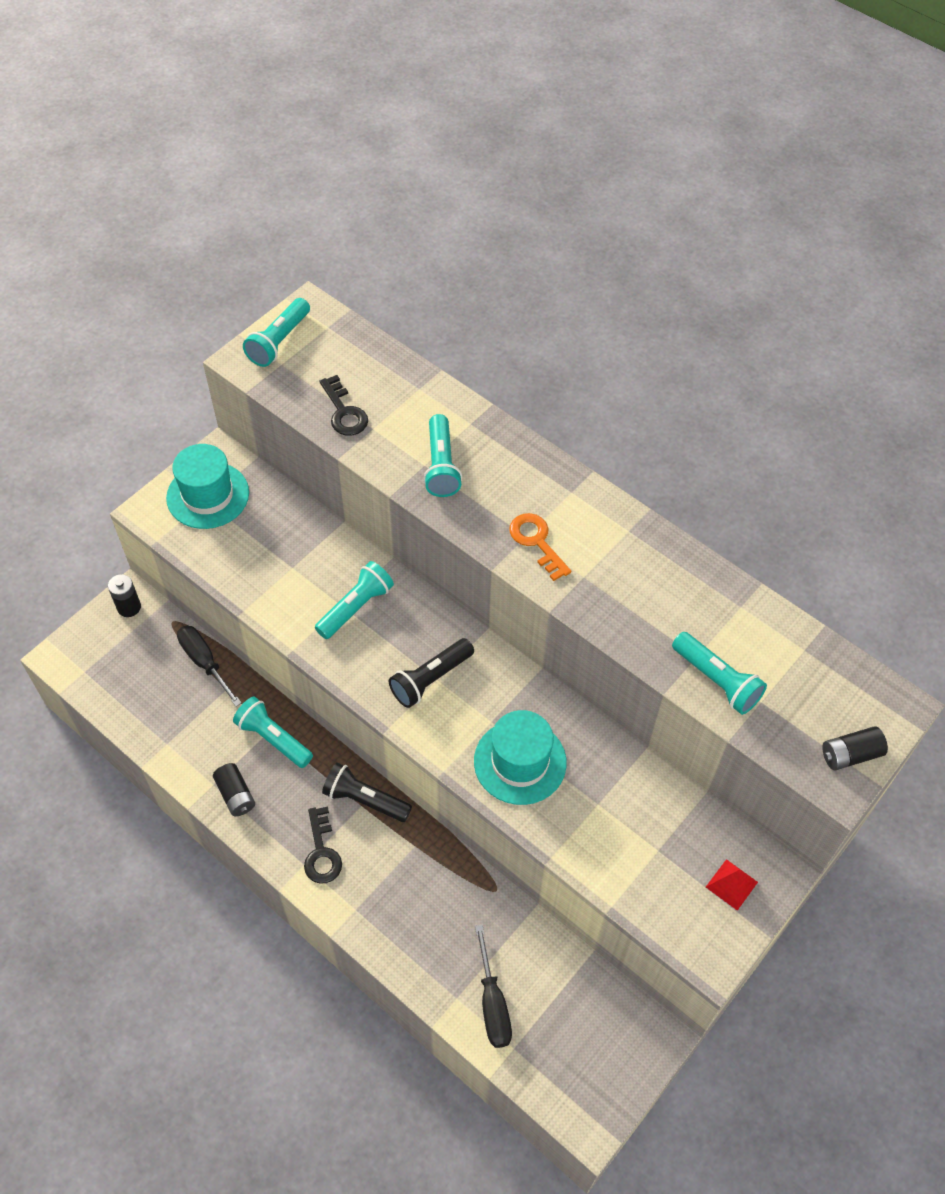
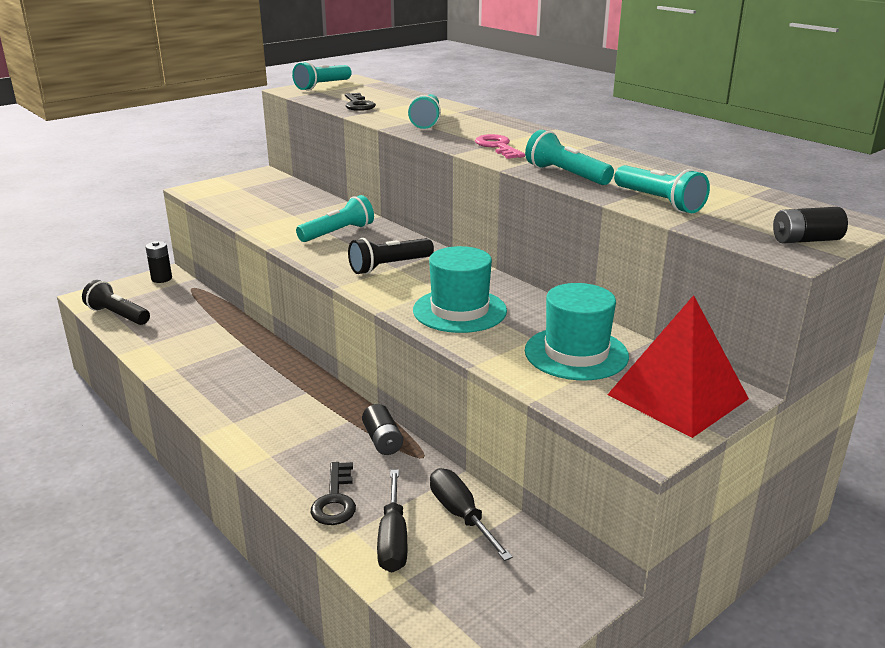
camera: 10 degrees right, 30 degrees down
turquoise hat [166,444,249,529] -> turquoise hat moved to [525,283,629,380]
black screwdriver [177,625,242,707] -> black screwdriver moved to [430,468,513,561]
black battery [213,763,255,816] -> black battery moved to [362,404,403,455]
turquoise flashlight [233,697,313,768] -> turquoise flashlight moved to [525,130,614,185]
black key [304,806,342,884] -> black key moved to [311,462,356,525]
black flashlight [322,762,412,822] -> black flashlight moved to [82,280,150,325]
orange key [509,513,571,581] -> pink key [475,134,525,159]
red pyramid [706,859,758,911] -> red pyramid [607,295,749,438], size x2.27

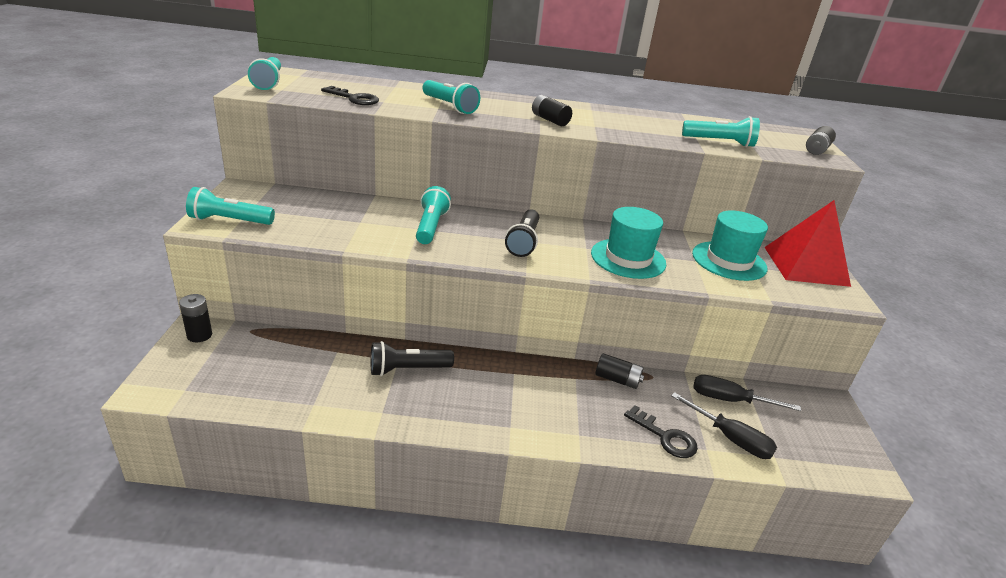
camera: 50 degrees left, 5 degrees up
black flashlight [82,280,150,325] -> black flashlight moved to [370,341,454,376]
pink key [475,134,525,159] -> black battery [532,95,572,126]
turquoise flashlight [525,130,614,185] -> turquoise flashlight moved to [186,187,275,225]

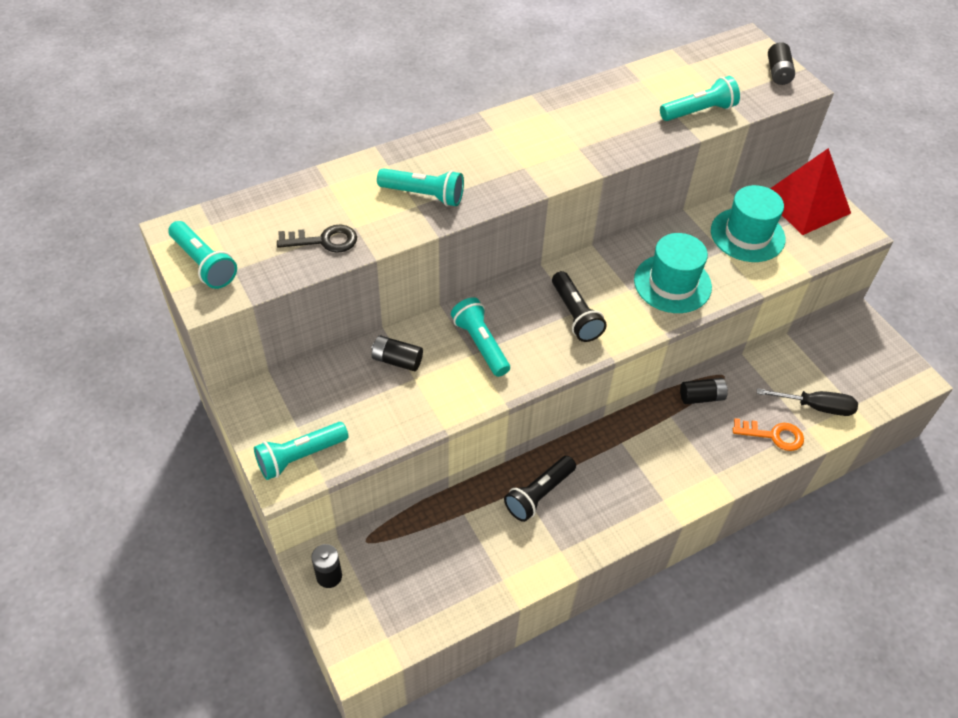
camera: 30 degrees left, 20 degrees up
black battery [532,95,572,126] -> black battery moved to [372,335,423,371]
black key [624,405,698,458] -> orange key [733,418,804,451]
black screwdriver [693,375,801,411] -> none

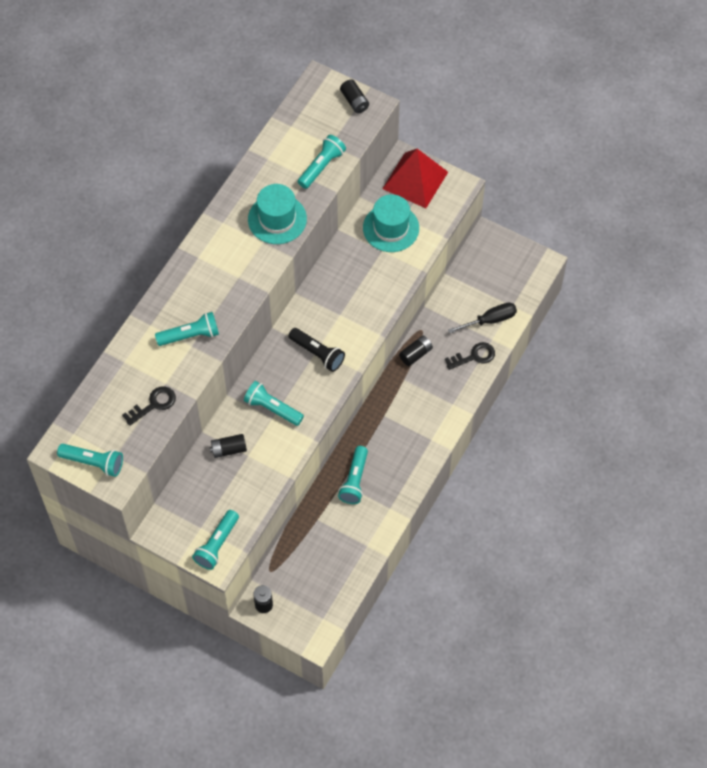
camera: 30 degrees left, 10 degrees up
black flashlight [504,456,576,522] -> turquoise flashlight [338,446,368,504]
turquoise hat [634,233,712,313] -> turquoise hat moved to [248,184,307,244]
orange key [733,418,804,451] -> black key [445,342,495,370]

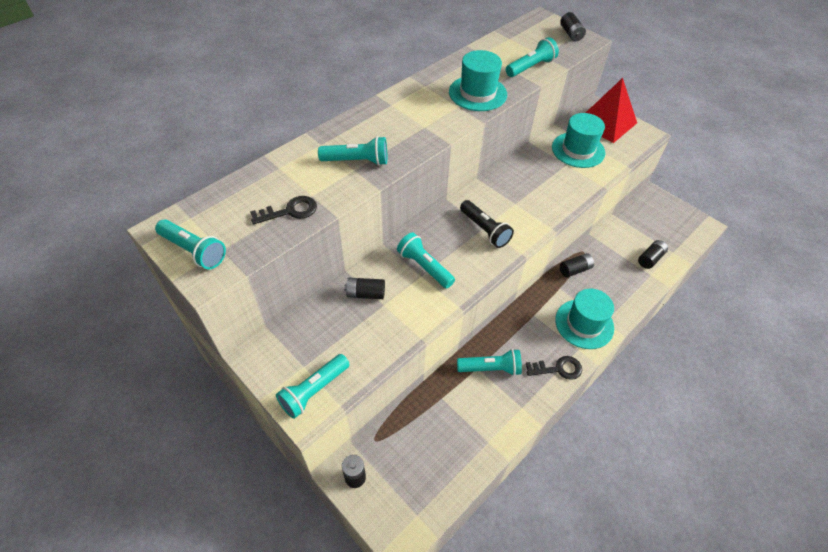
camera: 15 degrees right, 10 degrees down
turquoise flashlight [338,446,368,504] -> turquoise flashlight turned 120 degrees counterclockwise [457,349,522,376]
black key [445,342,495,370] -> black key moved to [526,356,582,380]
black screwdriver [448,303,517,333] -> black battery [638,240,668,269]
none -> turquoise hat [555,289,614,349]

